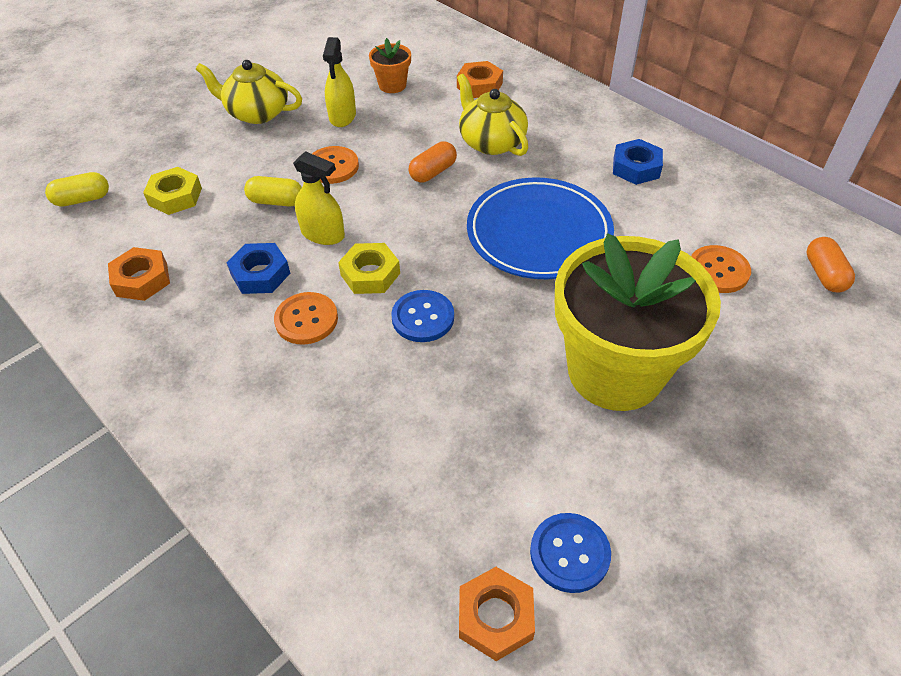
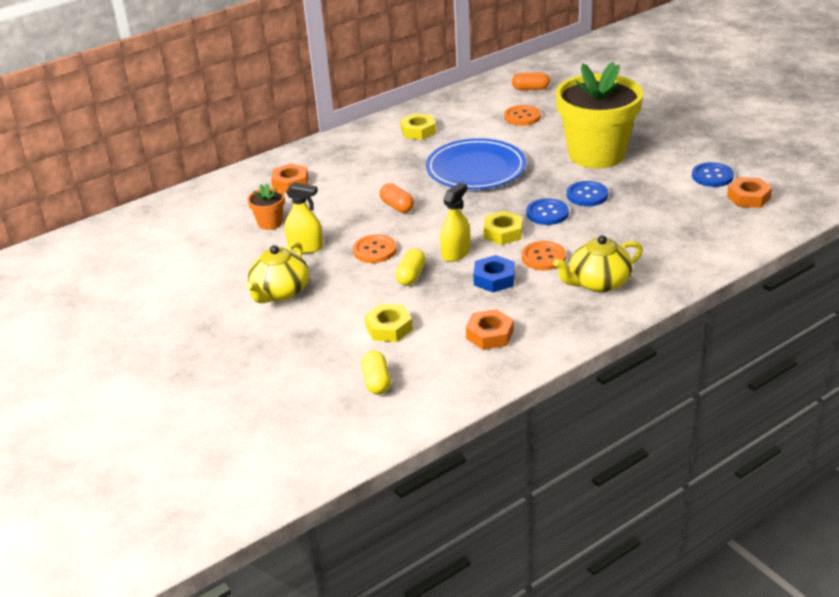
camera: 80 degrees left, 15 degrees down
yellow teapot [457,74,529,156] -> yellow teapot moved to [553,235,643,292]
blue nut [613,139,663,185] -> yellow nut [400,113,436,140]
none -> blue button [567,181,608,206]

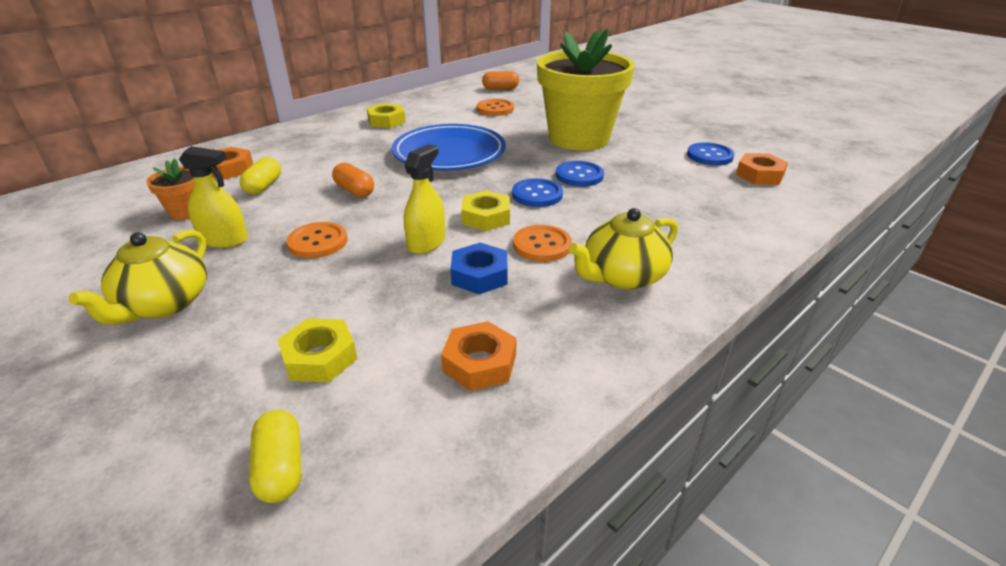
camera: 10 degrees left, 0 degrees up
yellow capsule [395,249,426,286] -> yellow capsule moved to [240,157,281,194]

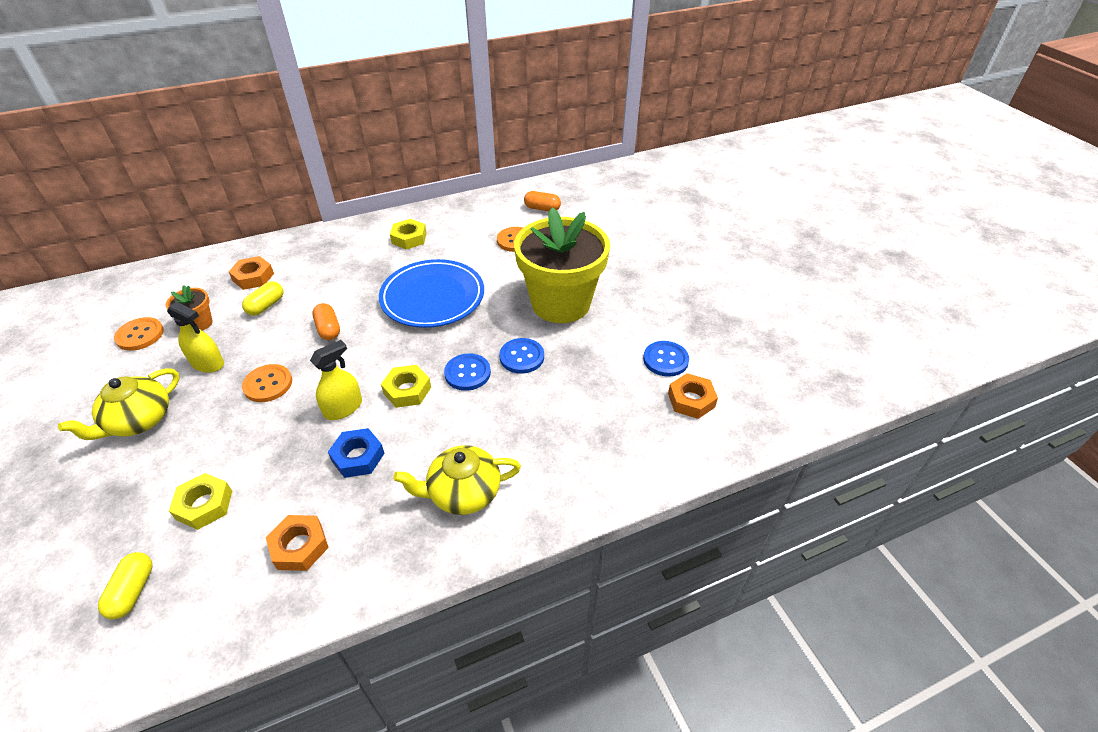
camera: 20 degrees right, 10 degrees up
orange button [513,225,572,262] -> orange button moved to [114,317,164,351]

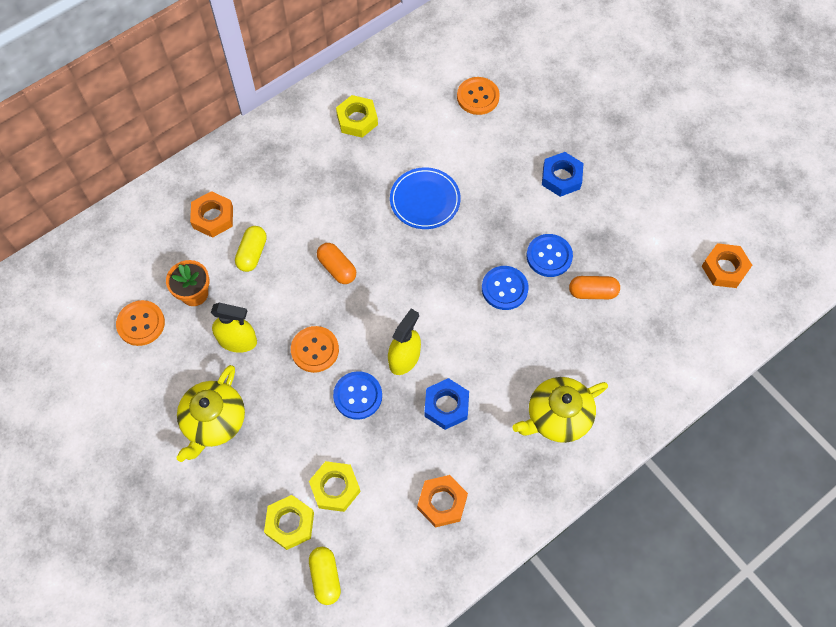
camera: 15 degrees left, 20 degrees up
blue plate [379,259,484,328] -> blue plate [390,167,461,229], size x0.62
yellow nut [381,365,431,408] -> yellow nut moved to [264,495,314,550]
yellow flower pot [514,207,610,323] -> blue nut [542,152,583,197]
orange capsule [524,191,561,211] -> orange capsule moved to [569,276,620,299]
blue button [643,341,689,377] -> blue button moved to [333,371,382,420]

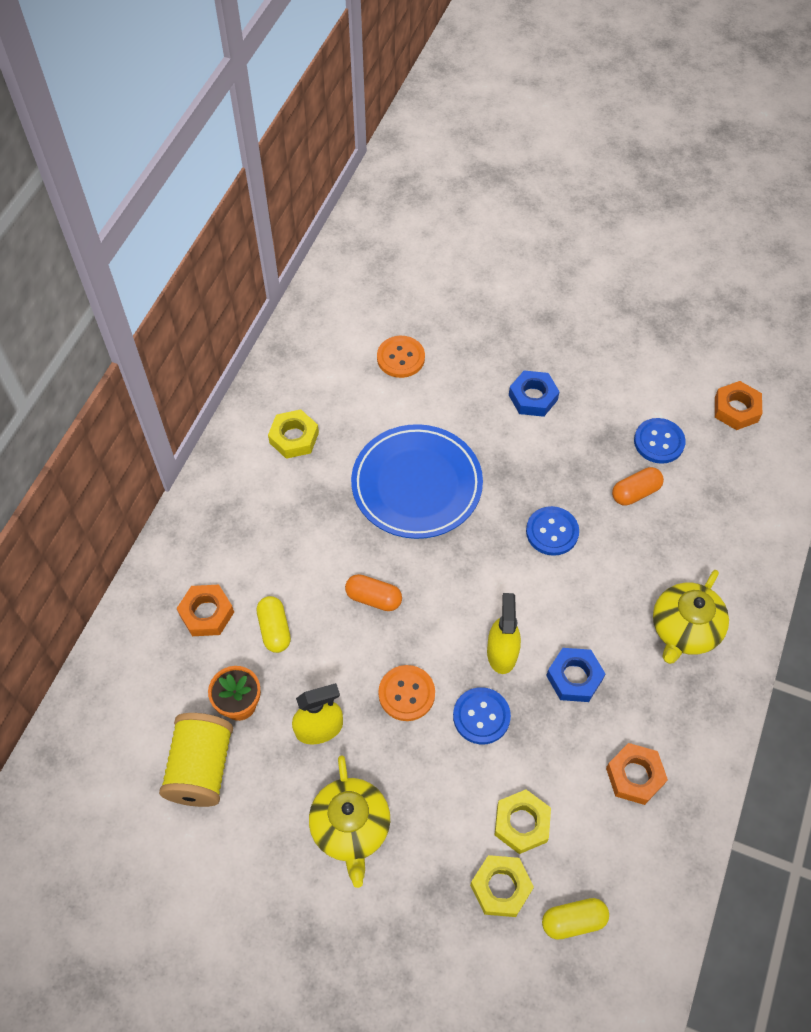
camera: 30 degrees left, 5 degrees down
orange button [116,300,165,346] -> yellow spool [159,713,233,807]
yellow capsule [309,547,341,605] -> yellow capsule turned 60 degrees counterclockwise [542,898,609,940]
blue plate [390,167,461,229] -> blue plate [351,424,483,539], size x1.61
blue button [526,234,573,277] -> blue button moved to [634,418,686,464]

